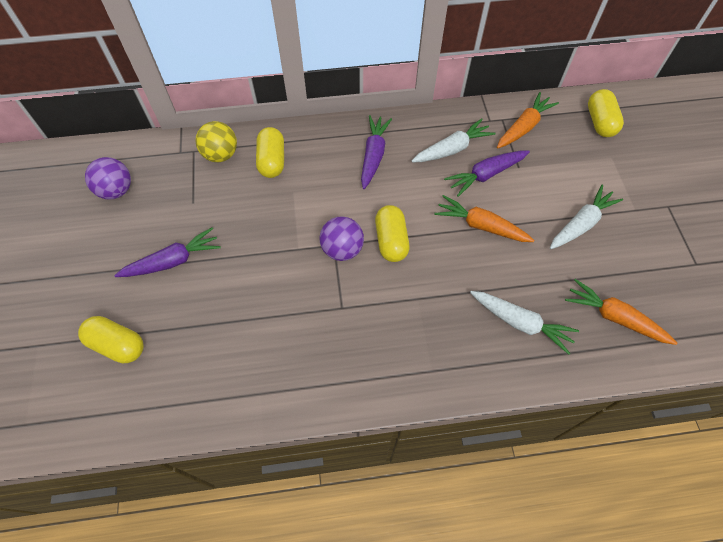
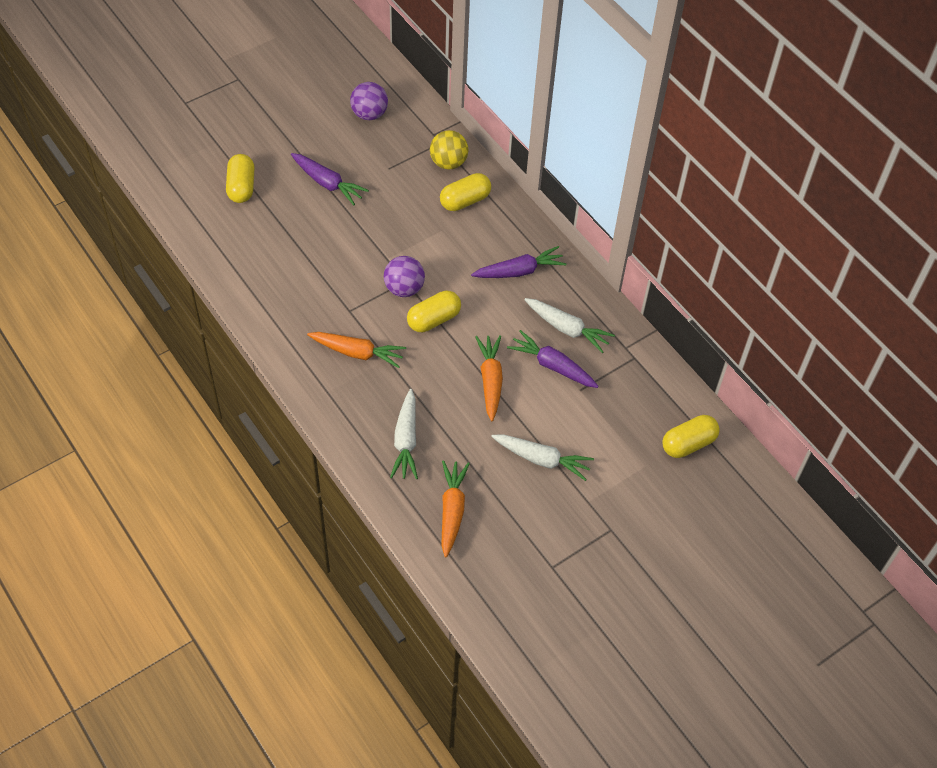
camera: 60 degrees right, 5 degrees down
orange carrot [497,92,559,148] -> orange carrot moved to [307,332,406,368]

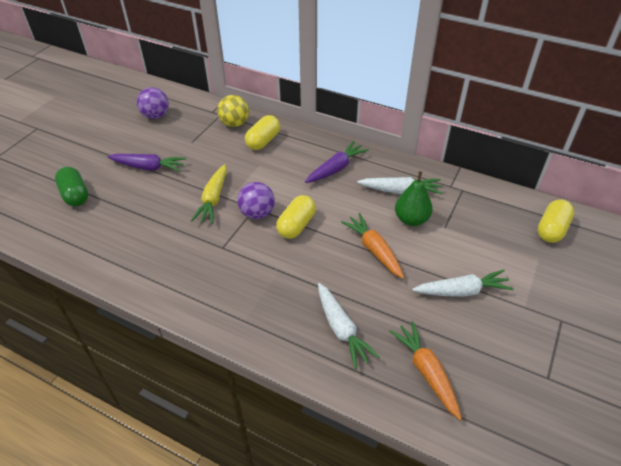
camera: 25 degrees left, 10 degrees down
yellow capsule [226,154,255,203] -> green capsule [55,167,88,206]
orange carrot [307,332,406,368] -> none
purple carrot [507,330,599,388] -> green pear [395,171,433,226]
none -> yellow carrot [191,164,227,224]

